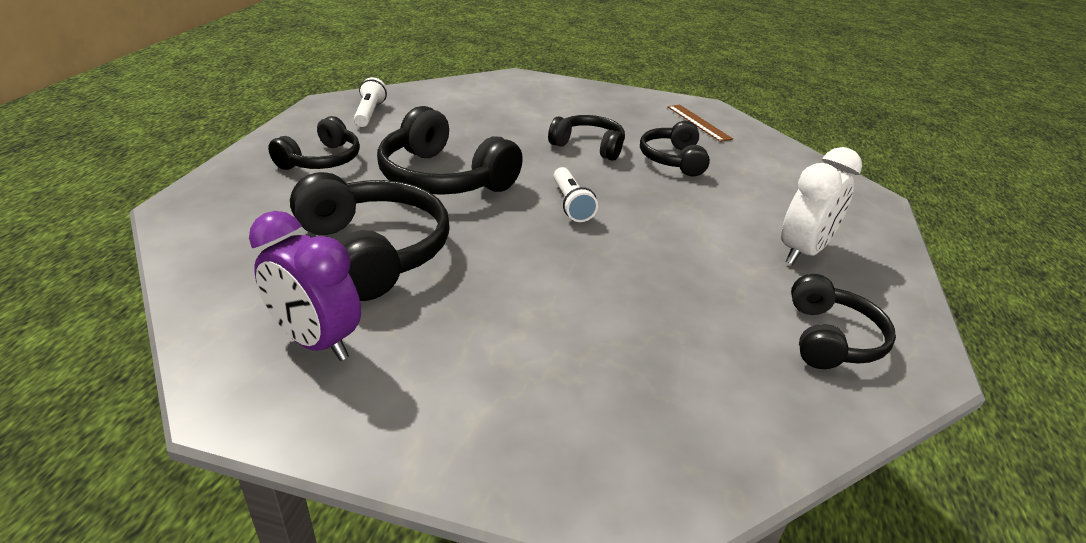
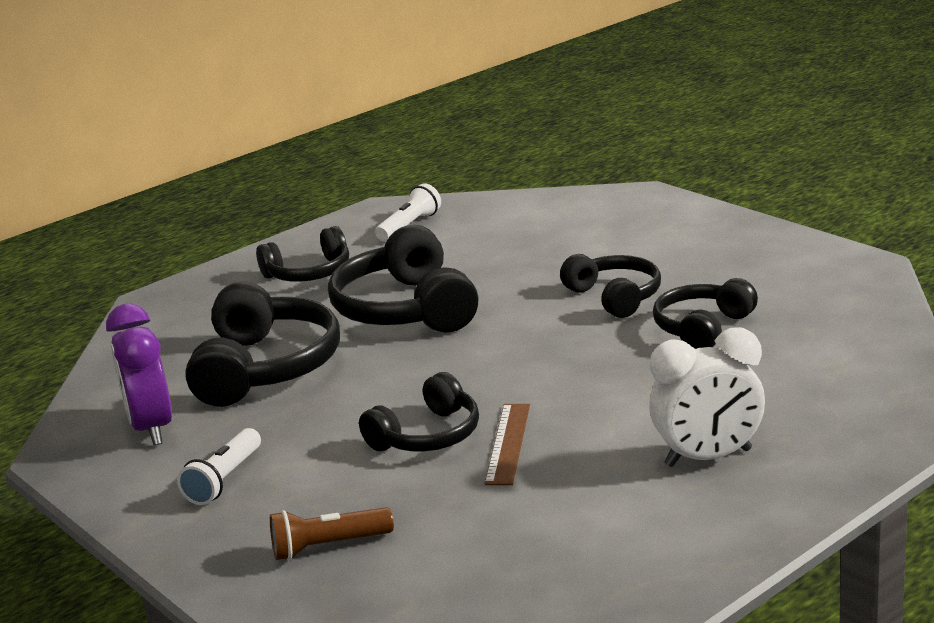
camera: 40 degrees right, 10 degrees down
white flashlight [553,167,598,222] -> white flashlight moved to [177,428,261,505]
brown ruler [668,104,733,142] -> brown ruler moved to [485,404,530,485]
black headphones [791,274,896,369] -> black headphones moved to [359,372,479,451]
none -> brown flashlight [270,507,394,560]

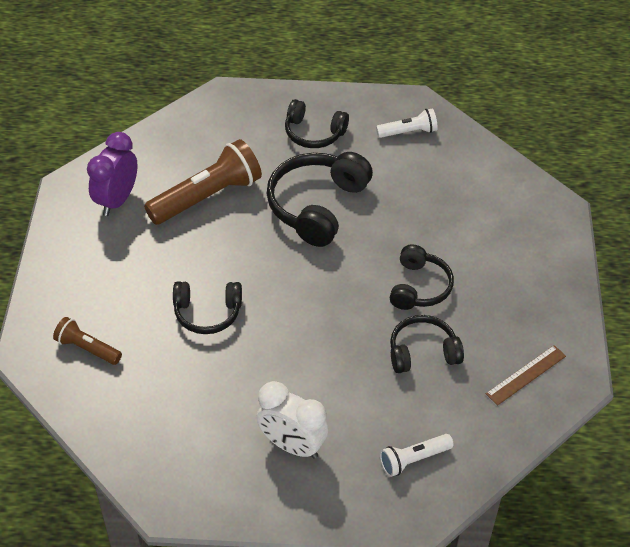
camera: 40 degrees right, 25 degrees up
white flashlight [177,428,261,505] -> white flashlight moved to [380,434,454,477]
black headphones [185,282,340,407] -> brown flashlight [144,139,262,225]
brown ruler [485,404,530,485] -> brown ruler moved to [486,345,566,405]

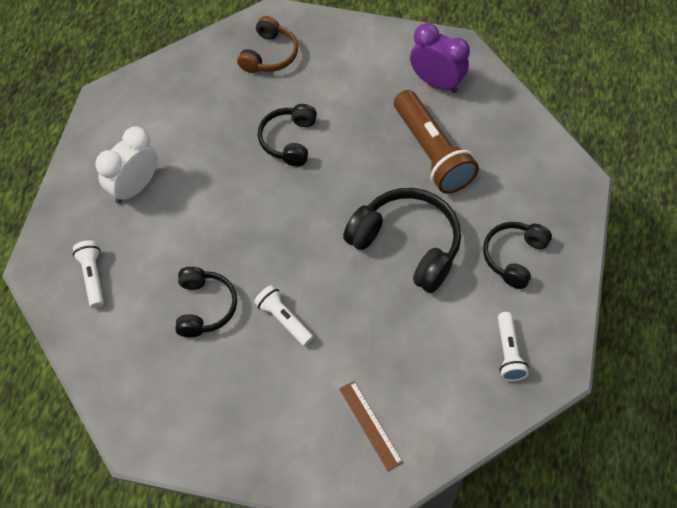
camera: 100 degrees right, 10 degrees up
brown flashlight [53,317,122,365] -> brown headphones [237,16,298,73]
black headphones [390,244,454,310] -> white flashlight [254,285,314,346]
brown ruler [486,345,566,405] -> brown ruler moved to [339,381,403,471]

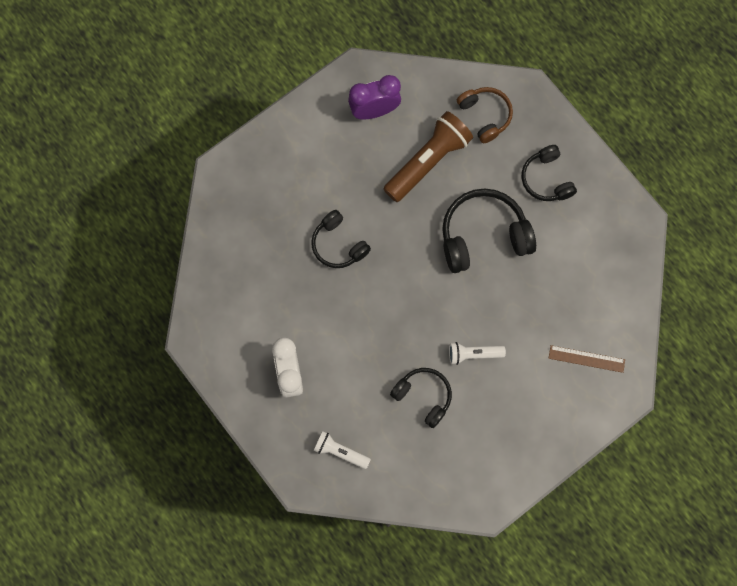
camera: 50 degrees left, 15 degrees up
brown headphones [237,16,298,73] -> brown headphones moved to [457,87,513,143]
brown flashlight [394,90,479,194] -> brown flashlight turned 60 degrees counterclockwise [384,111,473,202]
white flashlight [498,312,529,381] -> none

